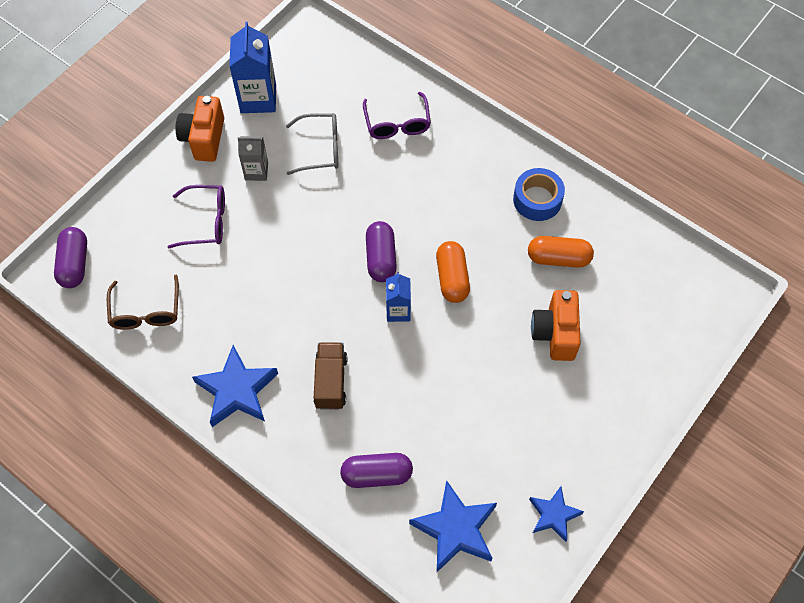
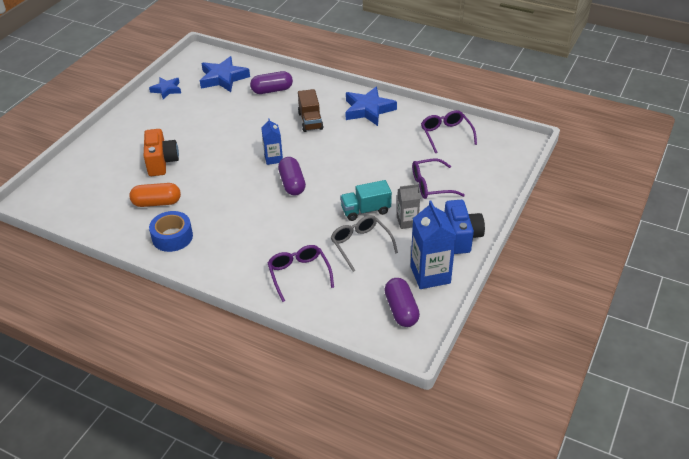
camera: 170 degrees right, 20 degrees down
purple capsule [54,227,87,288] -> purple capsule moved to [384,278,420,327]
brown glasses [107,275,179,330] -> purple glasses [421,110,477,154]
orange camera [176,96,224,162] -> blue camera [445,200,485,254]
grey glasses [286,113,338,175] -> grey glasses turned 75 degrees clockwise [331,215,398,272]
orange capsule [436,241,470,303] -> none
none -> turquoise truck [340,180,392,221]

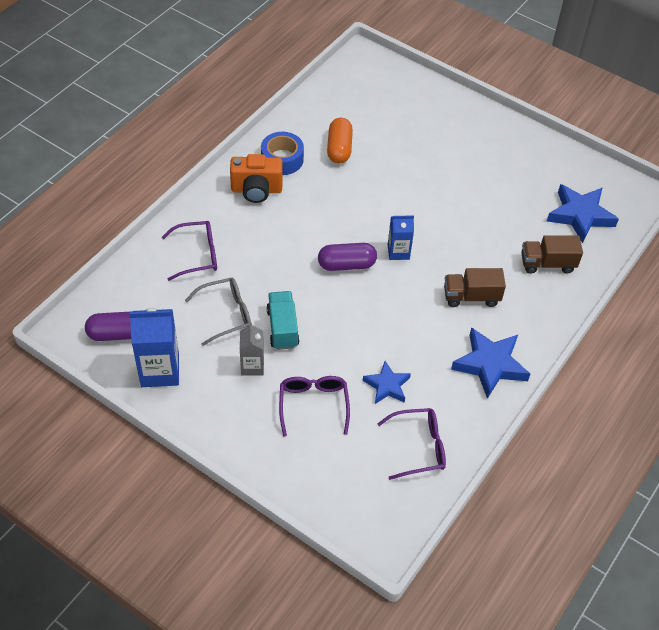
camera: 95 degrees right, 10 degrees up
orange camera [144,129,179,176] -> orange camera moved to [230,154,283,203]
blue star [149,77,181,99] -> blue star moved to [363,361,411,404]
purple capsule [250,71,293,94] -> brown truck [521,235,583,274]
blue camera [445,200,485,254] -> none

